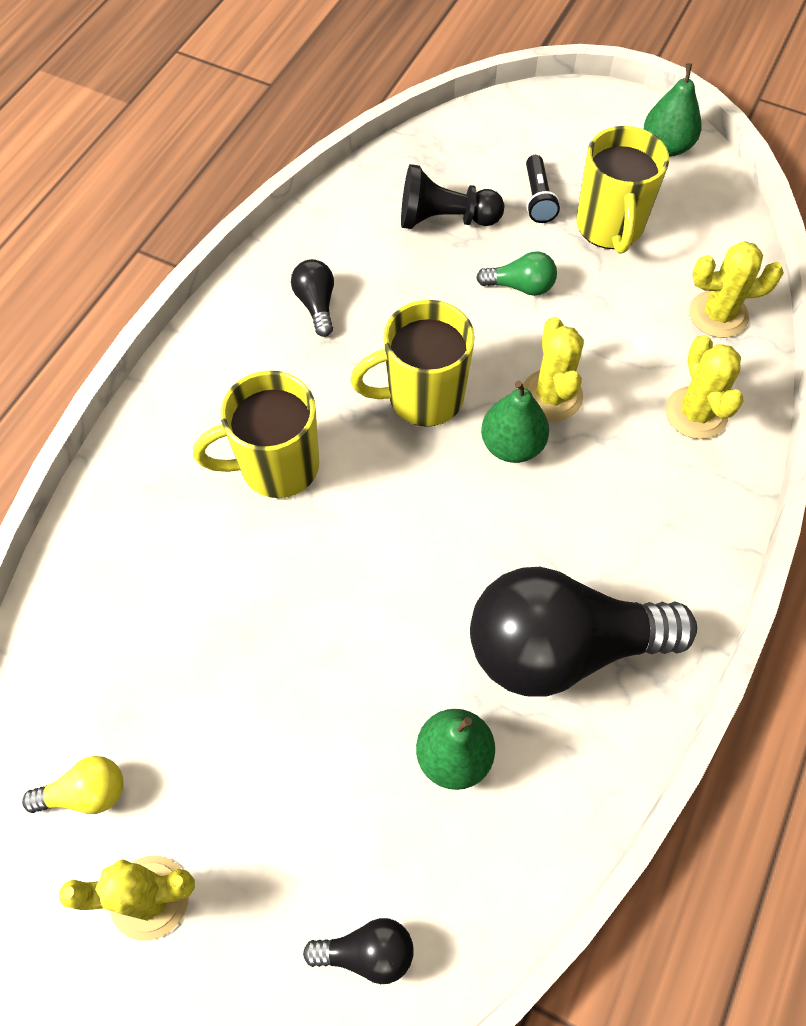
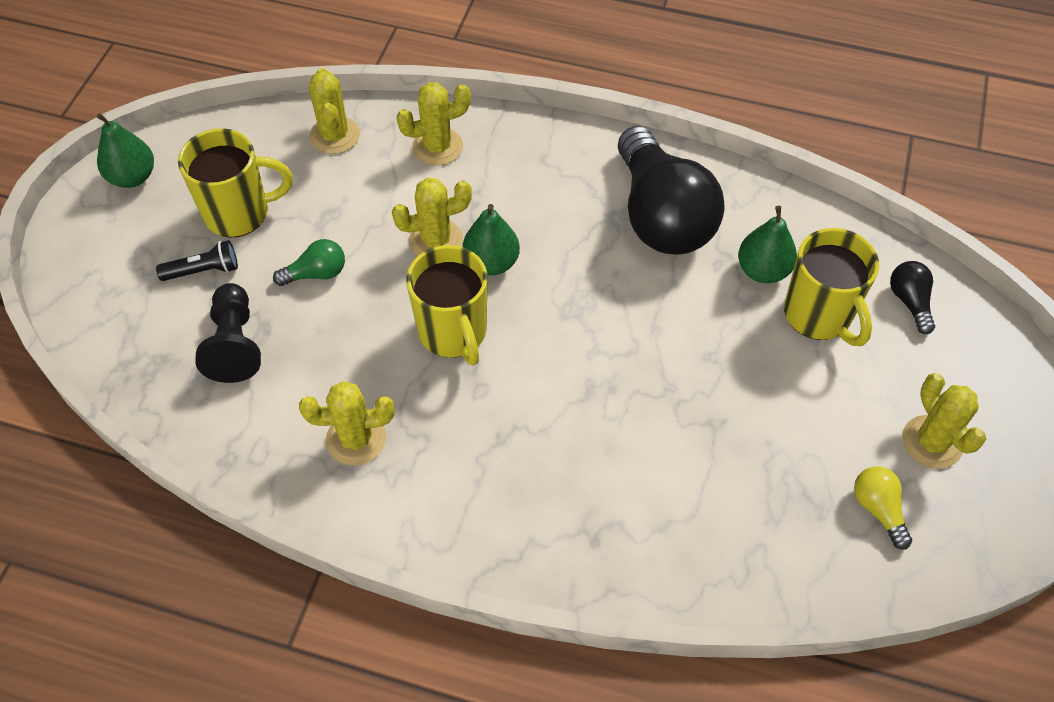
camera: 100 degrees left, 5 degrees down
yellow mug [193,371,319,498] -> yellow mug moved to [784,228,879,346]
black light bulb [291,259,334,337] -> yellow cactus [299,381,394,465]
green light bulb [476,252,557,296] -> green light bulb turned 75 degrees clockwise [273,239,345,286]

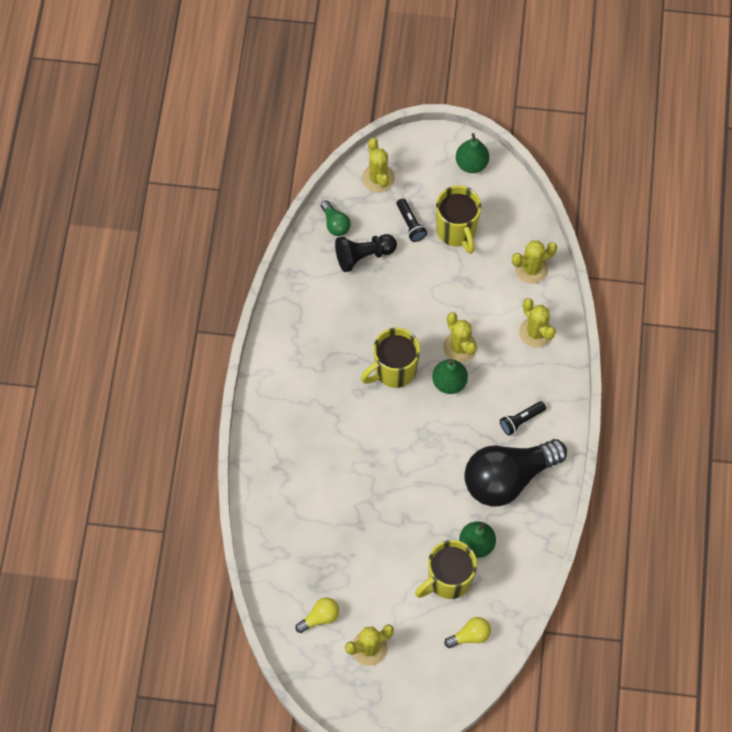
camera: 80 degrees right, 10 degrees up
green light bulb [273,239,345,286] -> green light bulb moved to [321,200,351,236]
yellow cactus [299,381,394,465] -> yellow cactus moved to [362,138,395,193]
black light bulb [890,261,935,334] -> yellow light bulb [444,617,491,648]
none -> black flashlight [500,401,546,435]

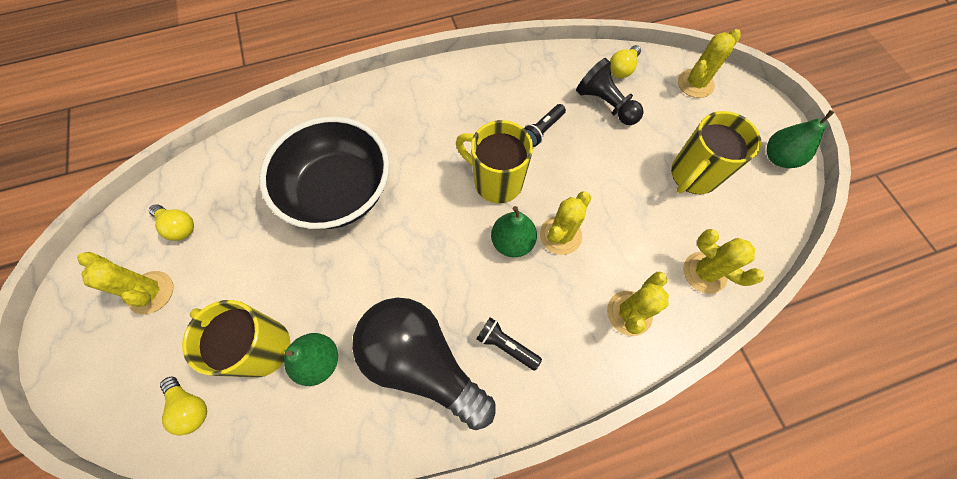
camera: 65 degrees right, 0 degrees up
green light bulb [321,200,351,236] -> yellow light bulb [610,45,641,78]
black flashlight [397,198,427,242] -> black flashlight moved to [524,104,566,147]
none -> black bowl [259,117,389,229]

